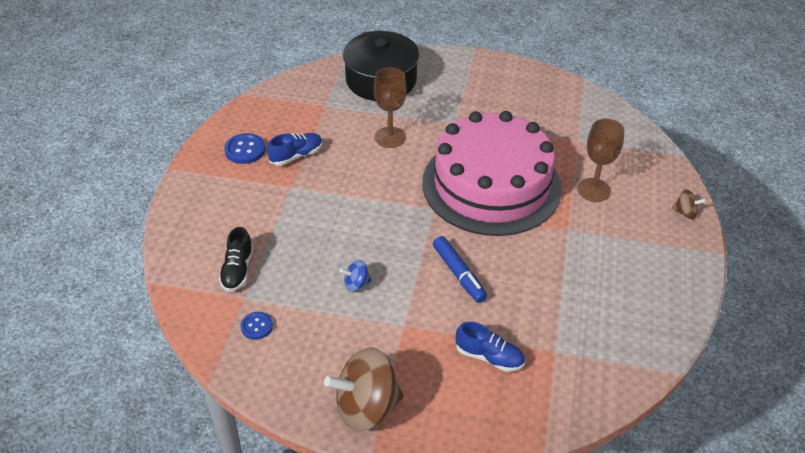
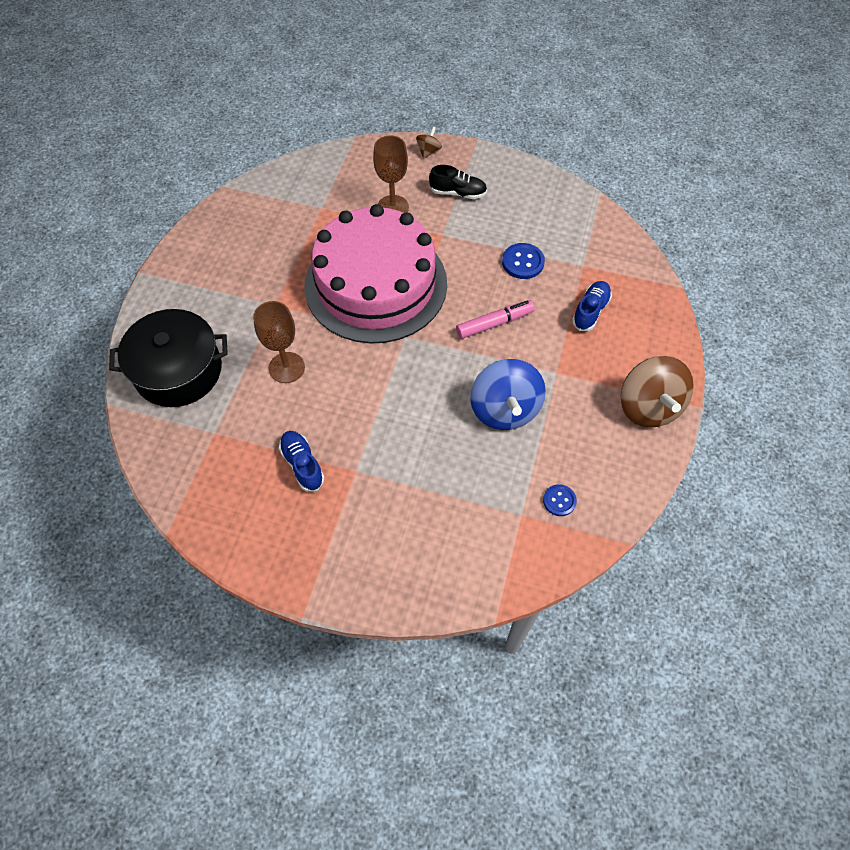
camera: 85 degrees left, 15 degrees up
black shoe [219,227,253,292] -> black shoe moved to [429,165,487,199]
blue button [224,133,265,164] -> blue button moved to [502,243,545,279]
blue spinning top [340,260,371,292] -> blue spinning top [470,359,546,430], size x2.22
blue marker [433,236,487,303] -> pink marker [456,300,535,339]

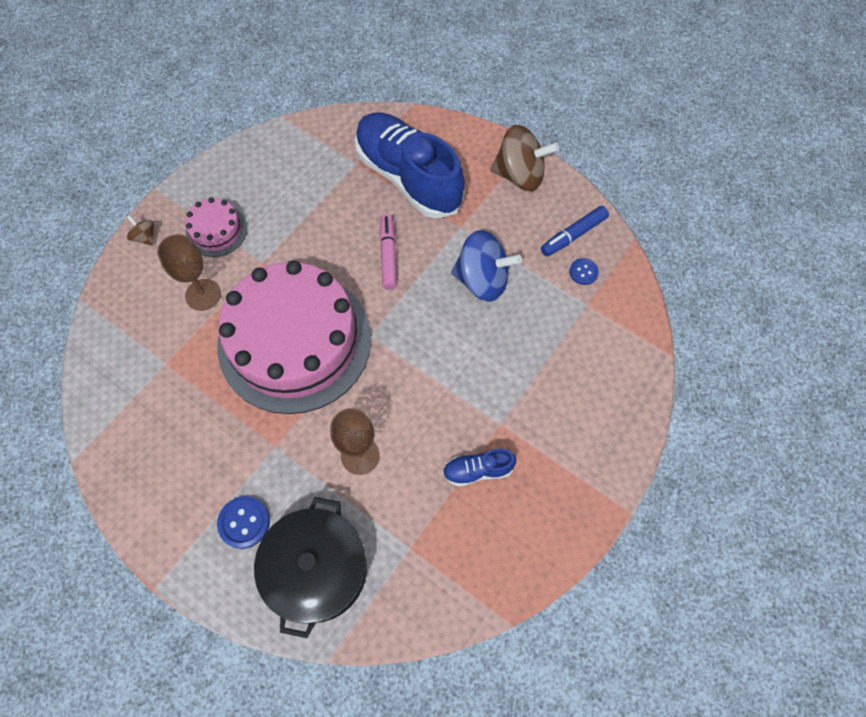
camera: 70 degrees left, 5 degrees up
black shoe [429,165,487,199] -> pink cake [185,197,247,257]
blue button [502,243,545,279] -> blue button moved to [217,496,270,549]
blue shoe [572,281,612,331] -> blue shoe [355,112,465,219], size x2.34
none -> blue marker [541,206,609,257]

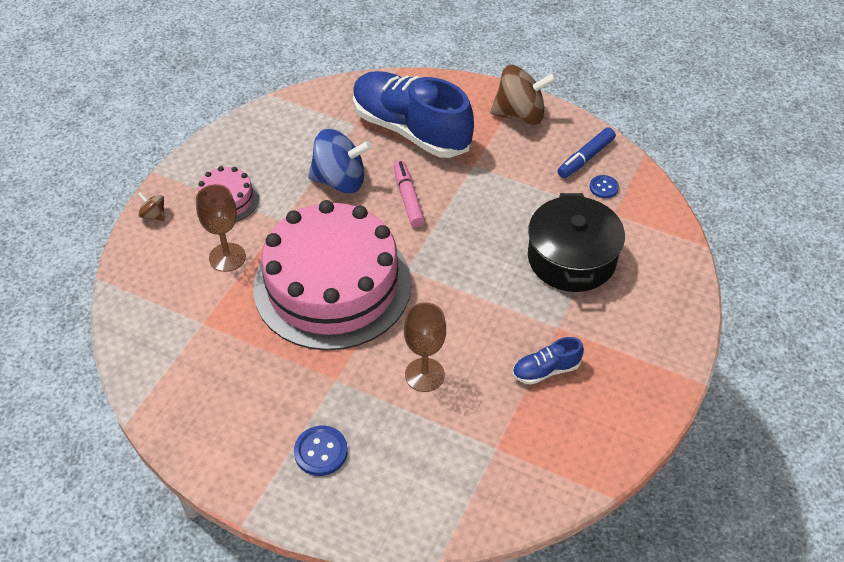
camera: 10 degrees left, 15 degrees down
black pot [254,497,367,638] -> black pot moved to [528,193,625,292]
blue spinning top [451,230,522,302] -> blue spinning top moved to [308,129,372,193]

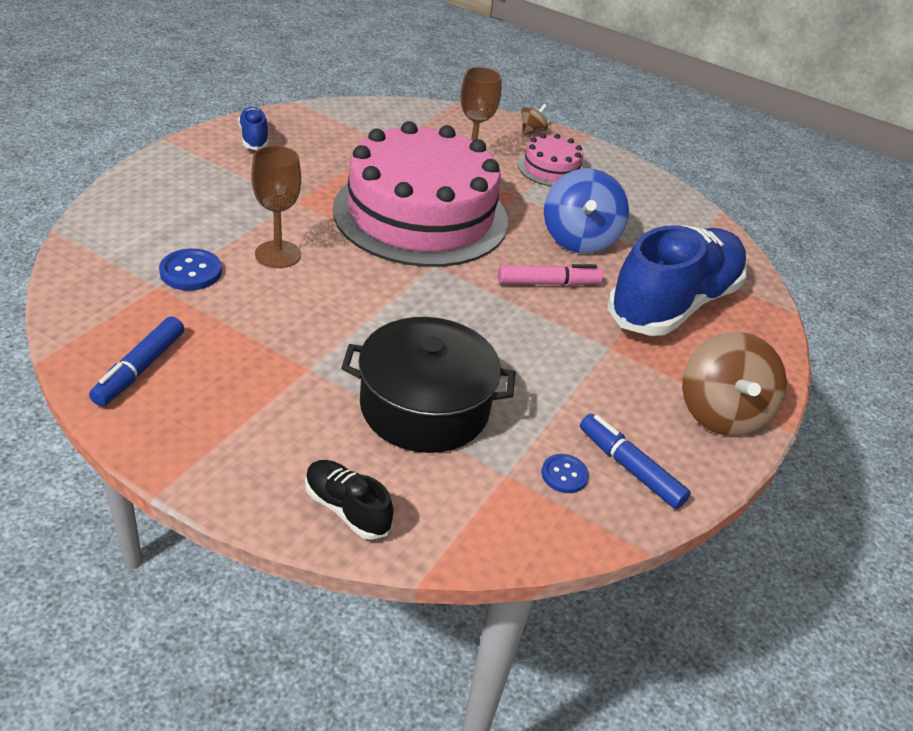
camera: 90 degrees right, 10 degrees down
blue button [294,426,348,476] -> blue button moved to [159,249,222,290]
blue shoe [512,337,584,385] -> blue shoe moved to [238,107,269,150]
none -> blue marker [89,316,184,406]
none -> black shoe [305,460,394,540]

